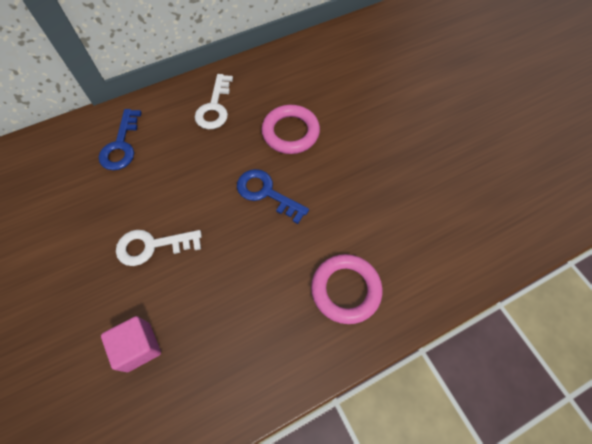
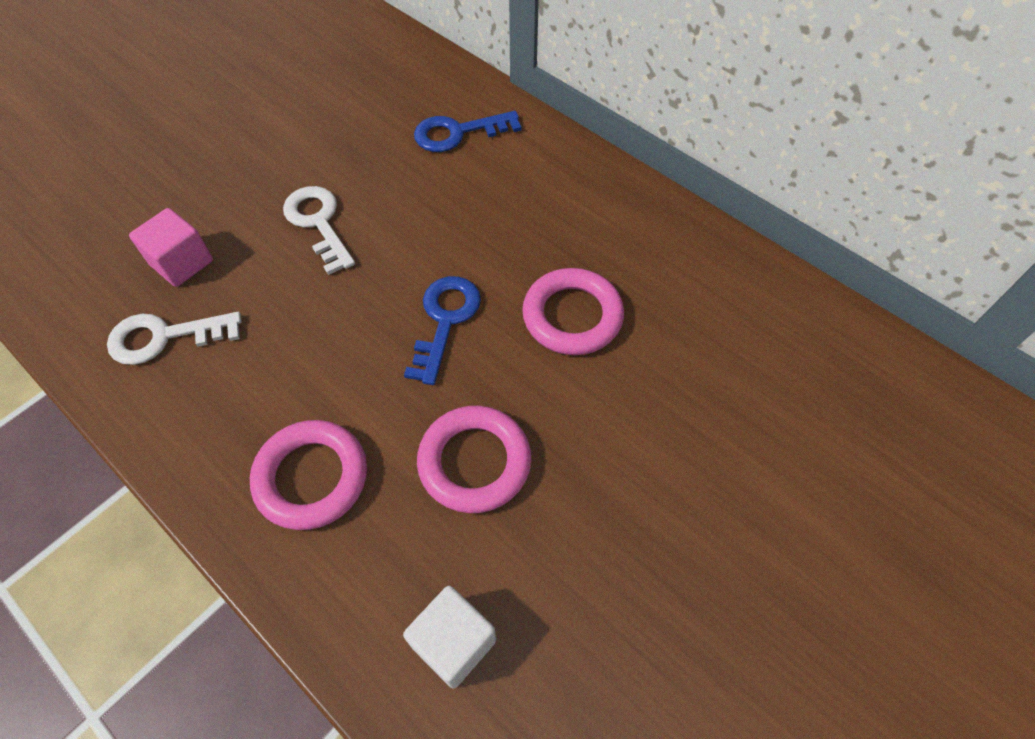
camera: 70 degrees right, 5 degrees down
white key [195,74,233,129] -> white key moved to [107,312,242,365]
none -> white cube [403,586,496,689]
none -> pink ring [417,406,531,513]

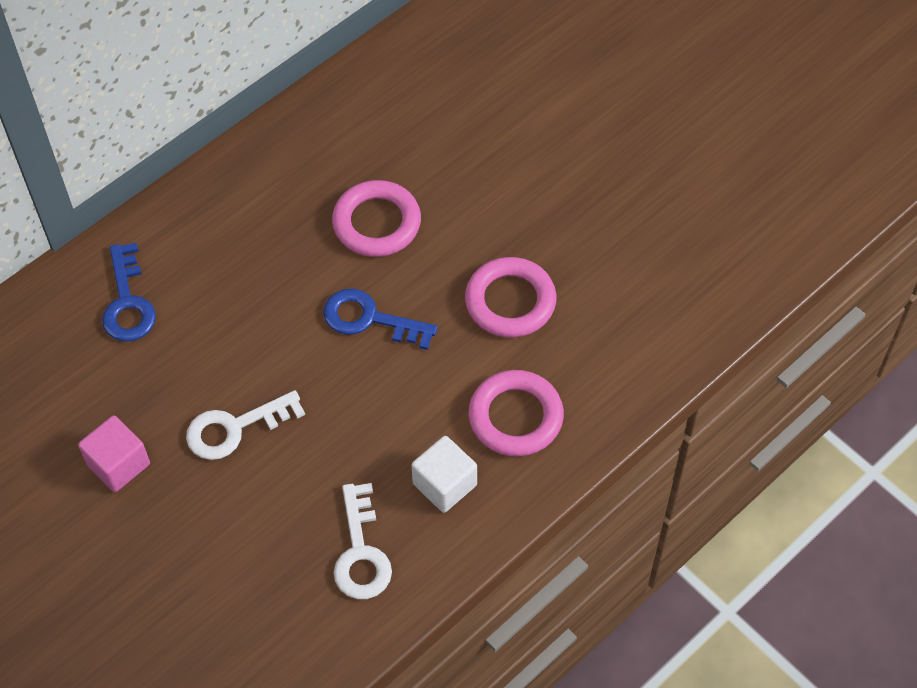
camera: 85 degrees left, 0 degrees up
pink cube [129,208,213,287] -> pink cube moved to [78,416,150,492]
white cube [403,586,496,689] -> white cube moved to [412,436,477,513]

